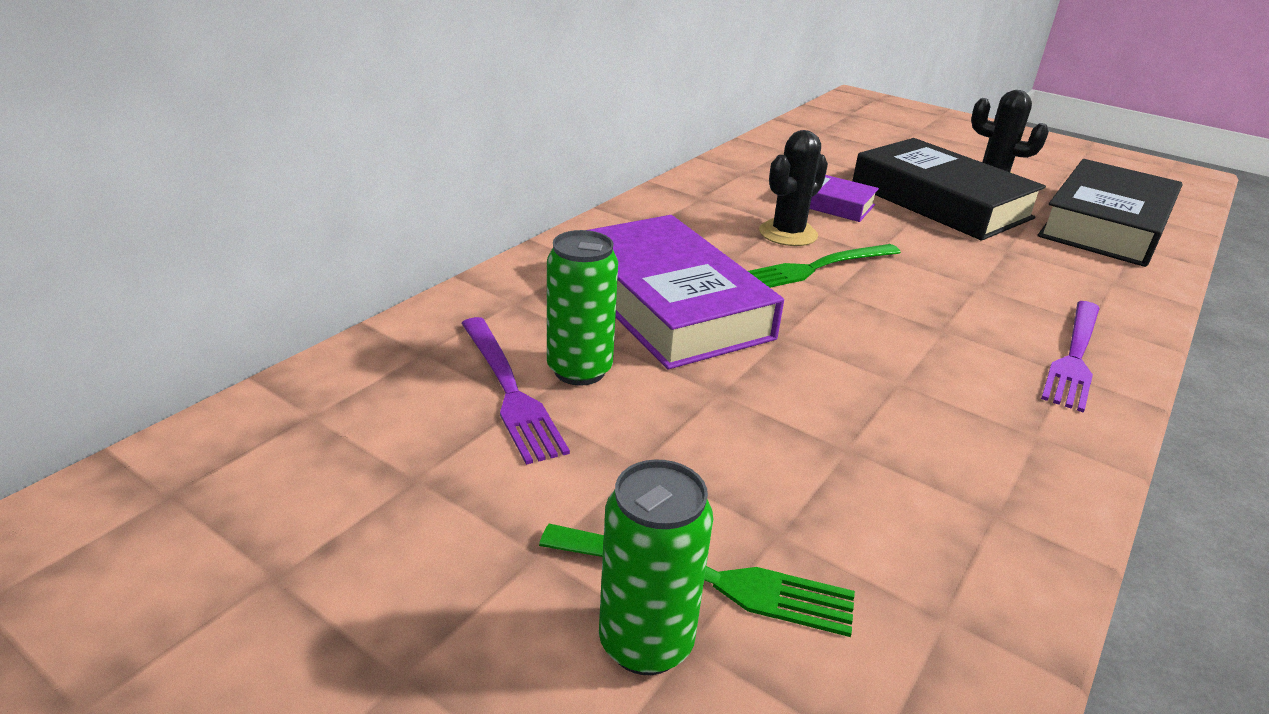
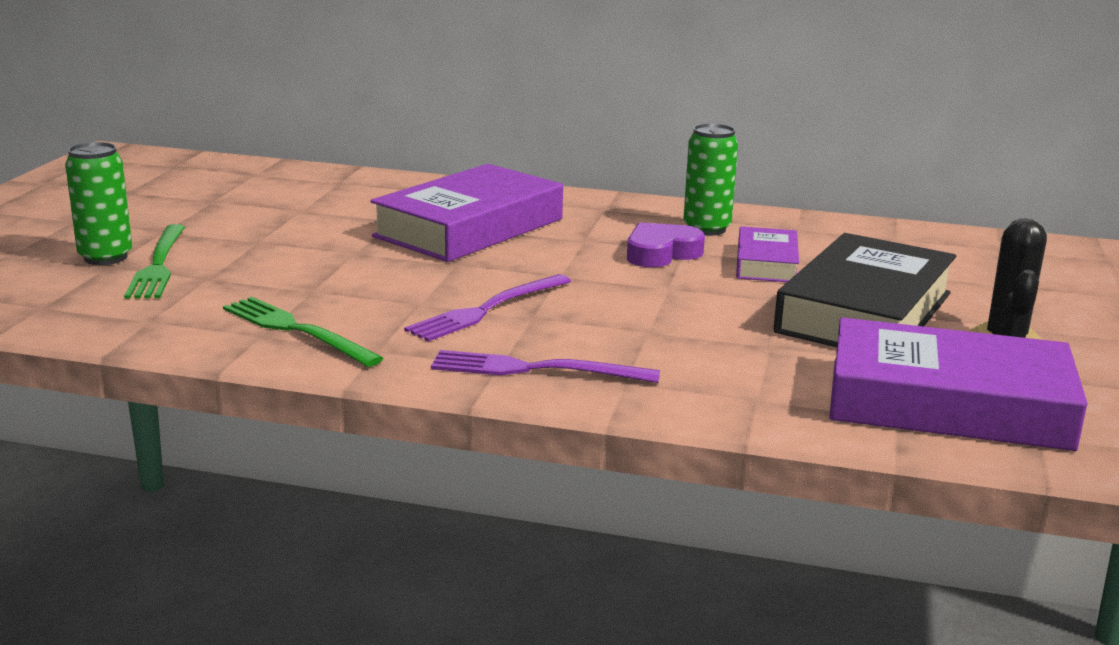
camera: 70 degrees right, 10 degrees down
purple fork [461,317,570,465] -> purple fork moved to [404,274,571,342]
green can [547,230,618,386] -> green can moved to [683,123,738,236]
green fork [748,244,901,288] -> green fork moved to [223,297,383,367]
black cactus [759,130,828,246] -> purple heart [627,222,705,267]
black book [1038,159,1182,267] -> purple book [829,317,1087,451]

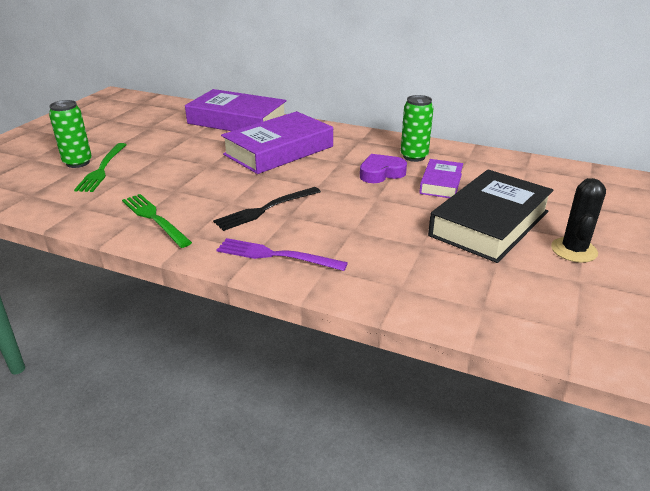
camera: 10 degrees right, 10 degrees up
purple fork [404,274,571,342] -> black fork [213,187,321,231]
purple book [829,317,1087,451] -> purple book moved to [185,89,287,131]

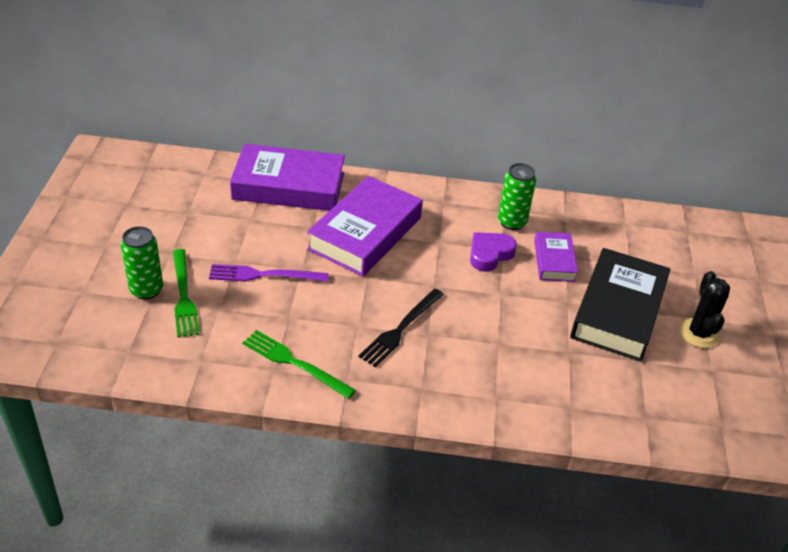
camera: 20 degrees left, 10 degrees up
purple fork [217,238,348,271] -> purple fork moved to [209,264,329,282]

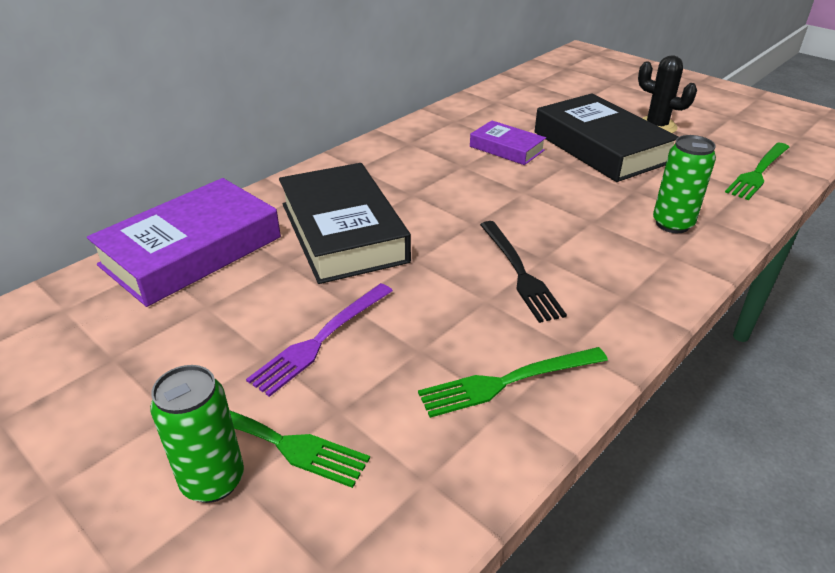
camera: 50 degrees left, 5 degrees down
purple book [307,176,423,276] -> black book [279,163,411,284]
purple heart [470,232,517,272] -> none
green can [498,163,536,230] -> green can moved to [653,135,716,233]
none -> green fork [725,143,789,200]

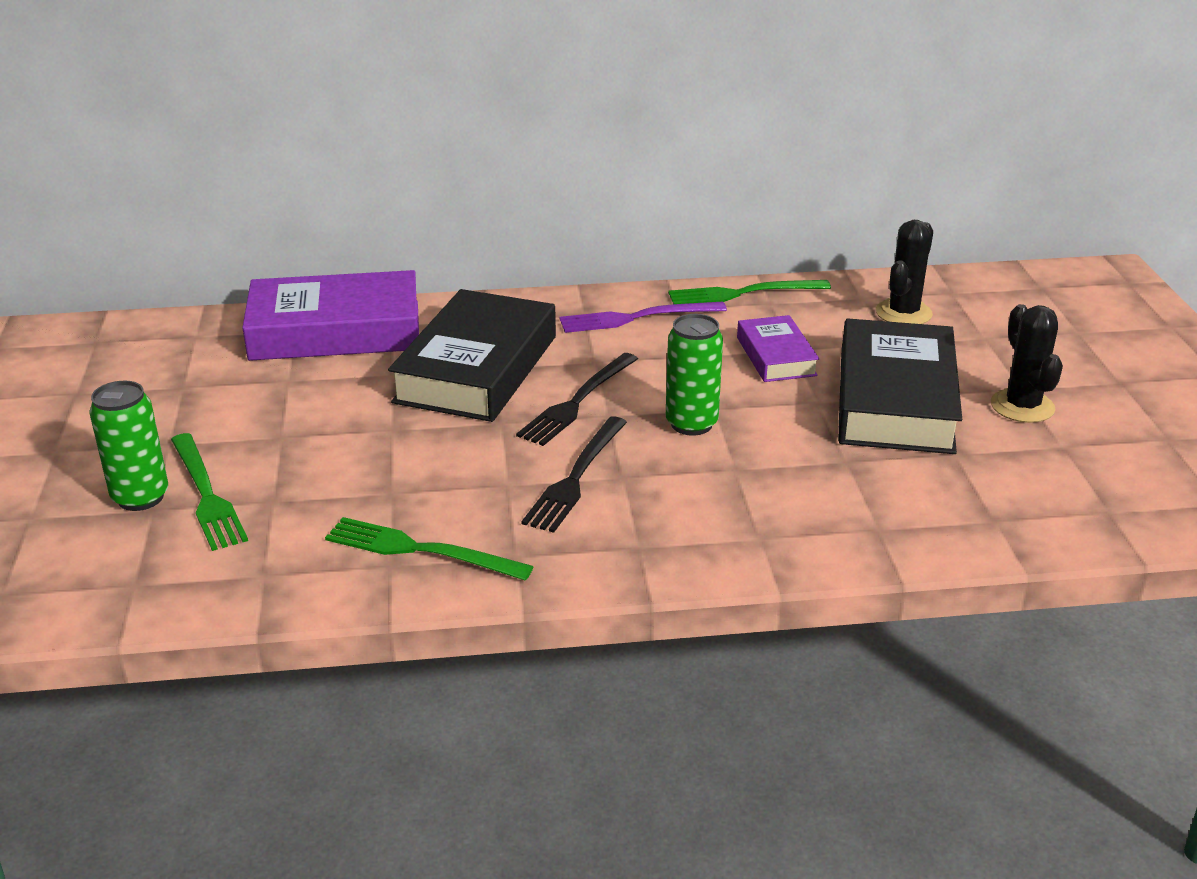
camera: 40 degrees right, 5 degrees down
purple fork [246,283,393,397] -> purple fork moved to [559,302,727,333]
green can [653,135,716,233] -> green can moved to [666,314,723,436]
green fork [725,143,789,200] -> green fork moved to [668,280,831,304]
none -> black fork [516,353,638,446]
none -> black cactus [876,220,933,324]

